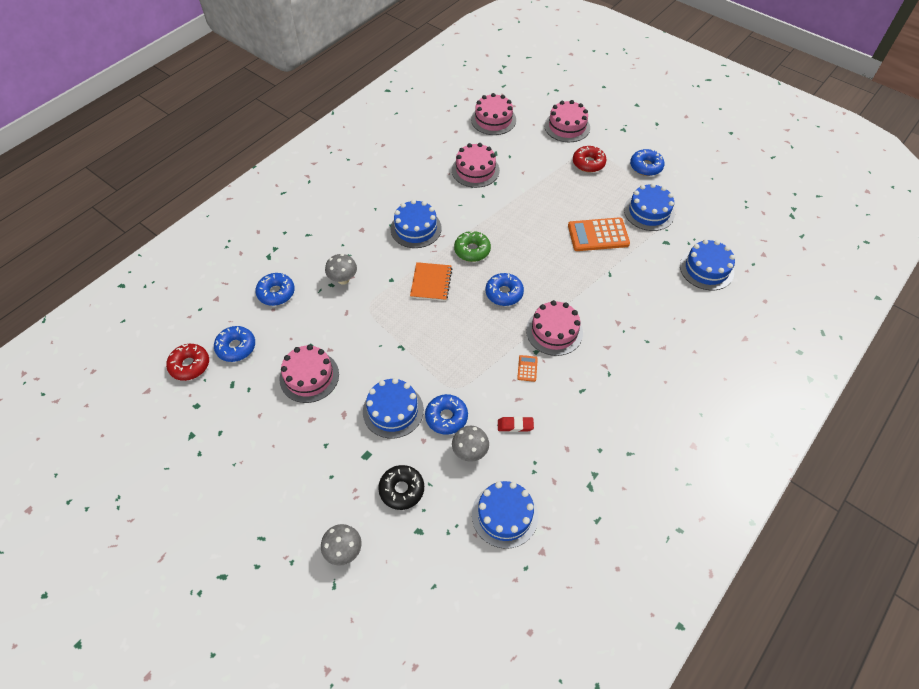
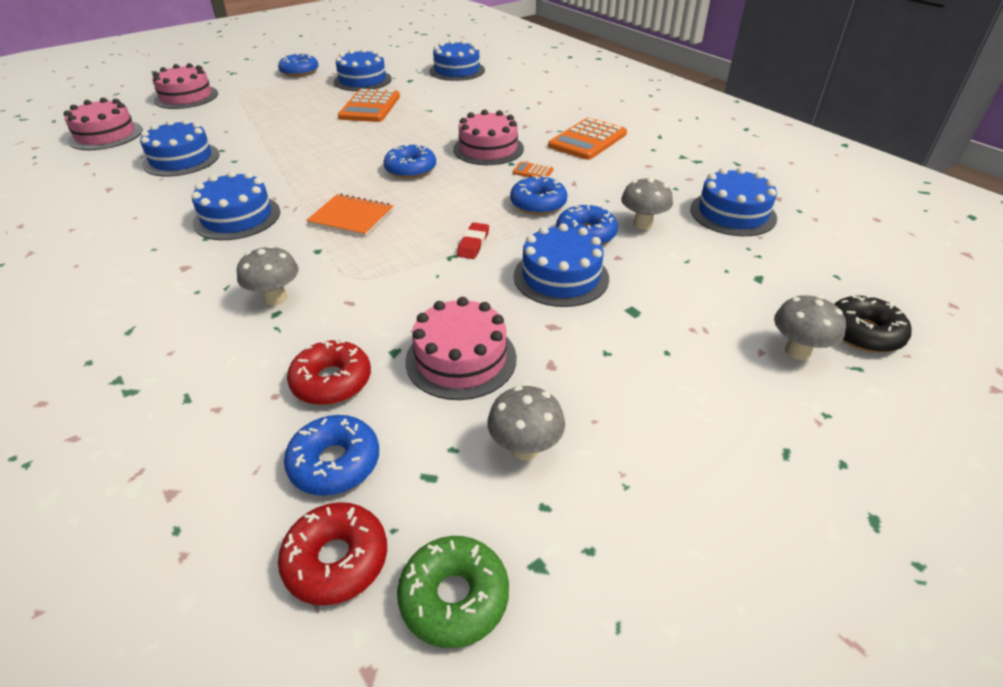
camera: 75 degrees left, 15 degrees down
blue donut [255,273,295,306] -> blue donut moved to [510,175,567,215]
black donut [378,465,424,510] -> black donut moved to [834,294,912,353]
pink cake [452,143,500,188] -> blue cake [140,119,219,177]
green donut [454,231,491,262] -> green donut moved to [397,536,509,648]
red eraser [498,416,534,432] -> red eraser moved to [457,222,489,259]
red donut [573,146,606,172] -> red donut moved to [287,339,371,405]
none -> grey mushroom [487,386,565,460]
none -> orange calculator [548,118,627,160]

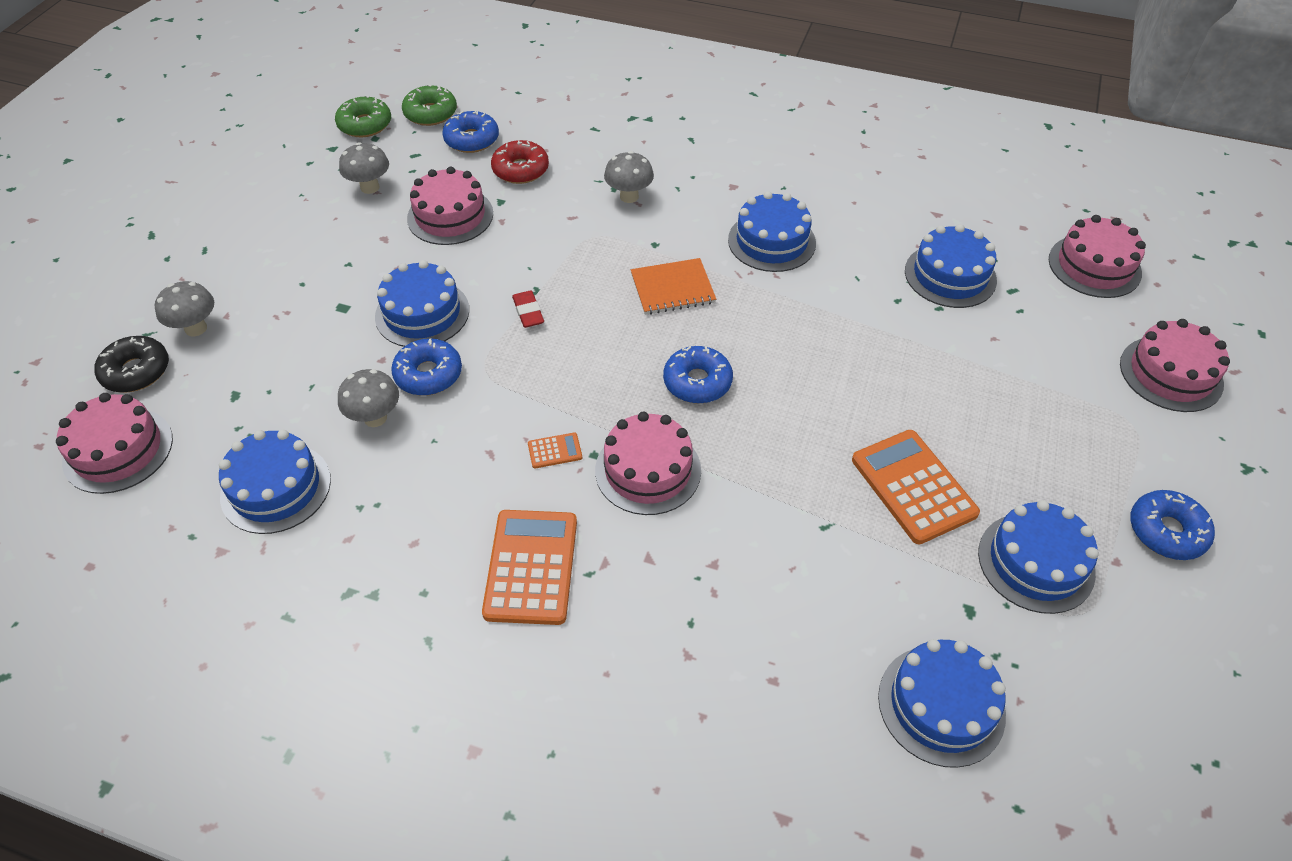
camera: 145 degrees right, 10 degrees up
red donut [278,502,387,606] -> green donut [402,84,457,126]
blue donut [510,175,567,215] -> none
none -> pink cake [56,393,173,494]

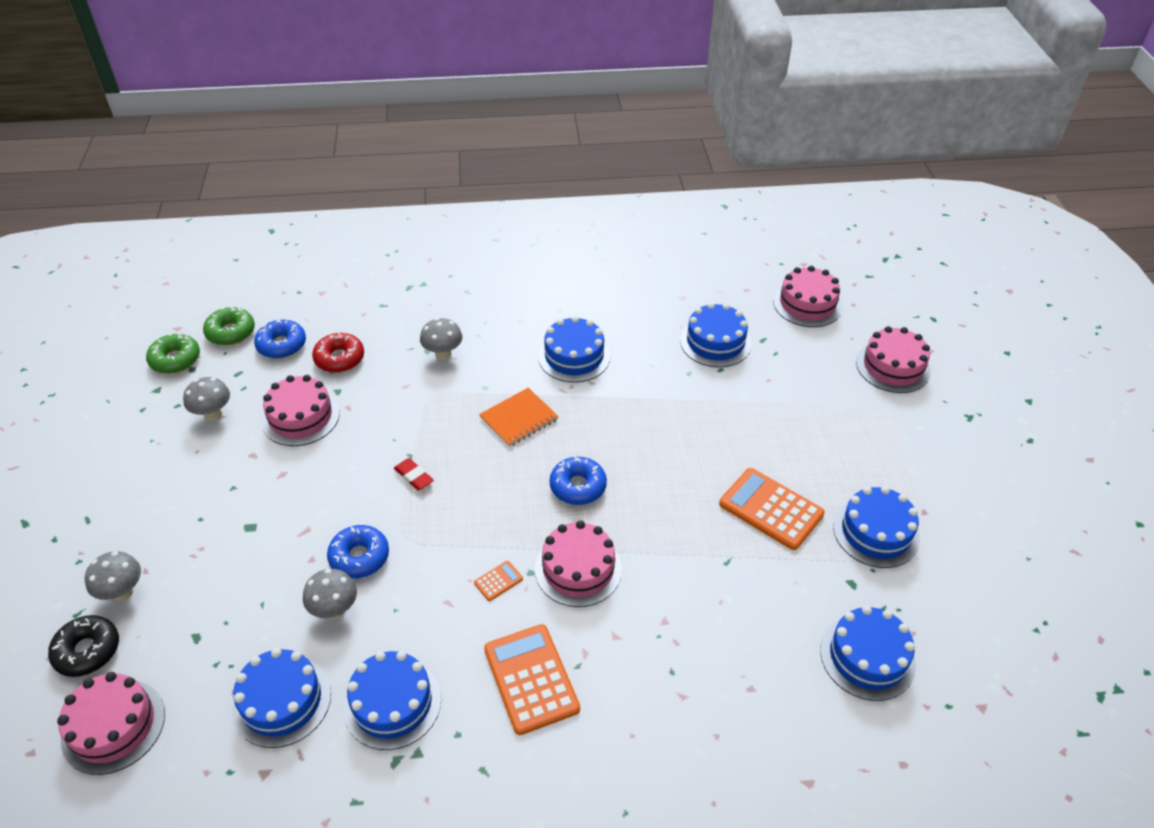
camera: 25 degrees left, 5 degrees down
blue cake [375,260,469,347] -> blue cake moved to [343,651,441,750]
blue donut [1130,490,1215,560] -> none

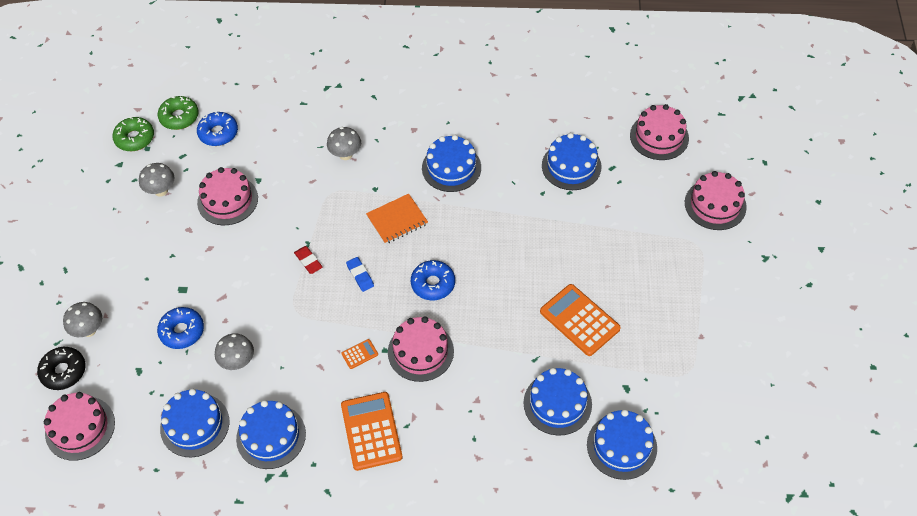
camera: 10 degrees right, 10 degrees up
red donut [312,333,364,373] -> none
blue donut [327,525,389,579] -> blue donut moved to [157,307,204,349]
blue cake [833,486,920,568] -> blue cake moved to [524,368,592,436]
none -> blue eraser [346,257,374,292]

